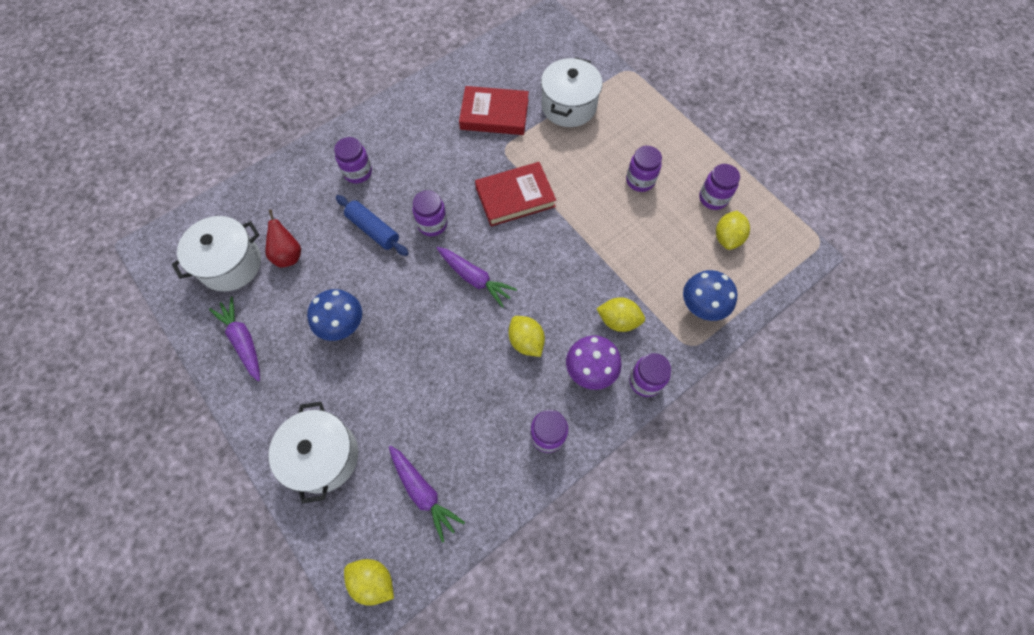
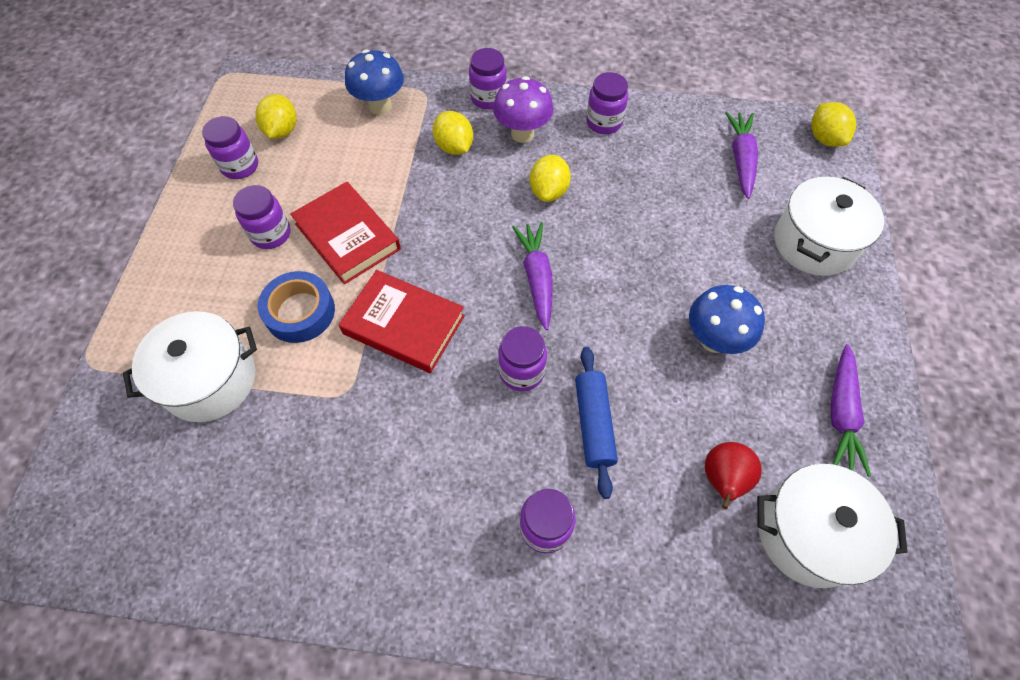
camera: 135 degrees left, 5 degrees down
red book [459,86,529,135] -> red book moved to [290,182,401,284]
yellow lemon [716,211,750,250] -> yellow lemon turned 60 degrees counterclockwise [255,94,297,139]
none -> blue tape [258,271,335,343]

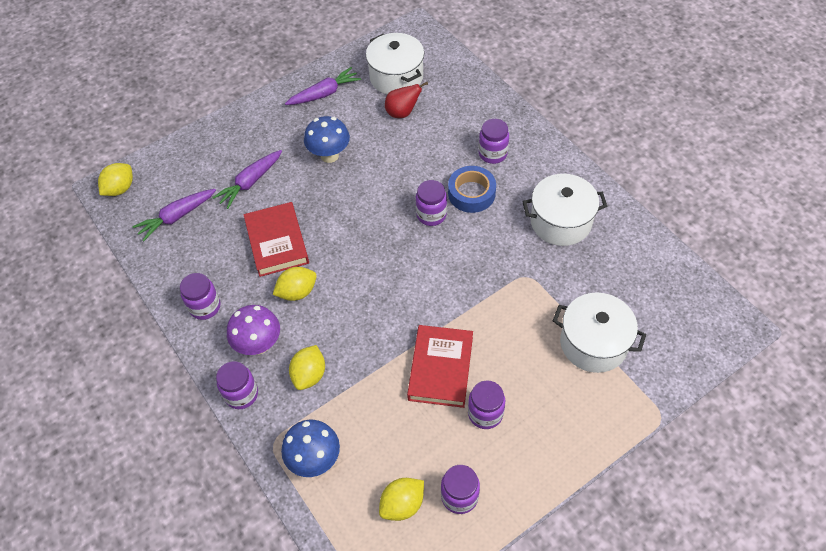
camera: 130 degrees left, 5 degrees down
blue tape [258,271,335,343] -> blue tape moved to [448,166,496,213]
red book [338,270,465,373] -> red book moved to [244,202,309,277]
purple carrot [512,222,553,330] -> purple carrot moved to [212,150,282,209]
blue rolling pin [575,347,618,499] -> none
white pot [774,177,884,276] -> white pot moved to [522,174,607,246]

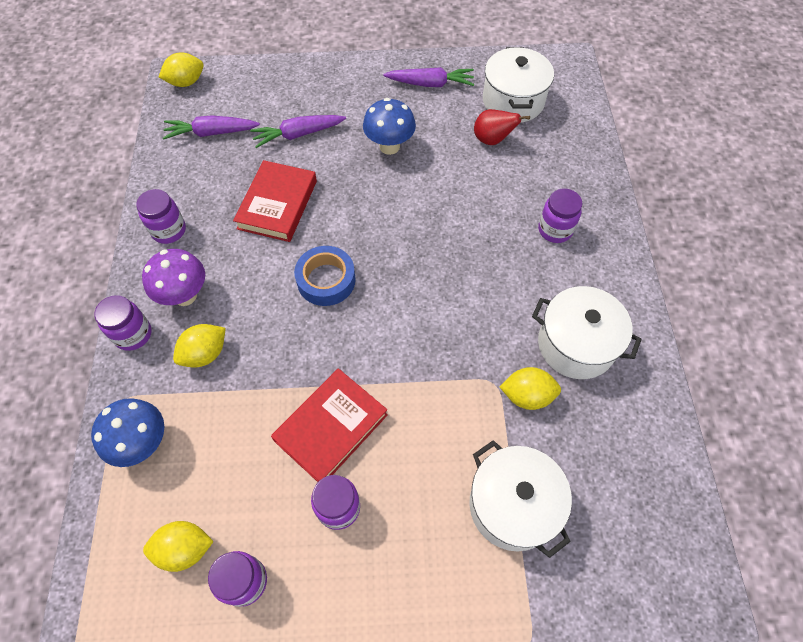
camera: 30 degrees right, 5 degrees up
yellow lemon [273,267,317,301] -> yellow lemon moved to [500,367,561,410]
purple jar [416,180,447,226] -> none
blue tape [448,166,496,213] -> blue tape moved to [294,246,356,306]

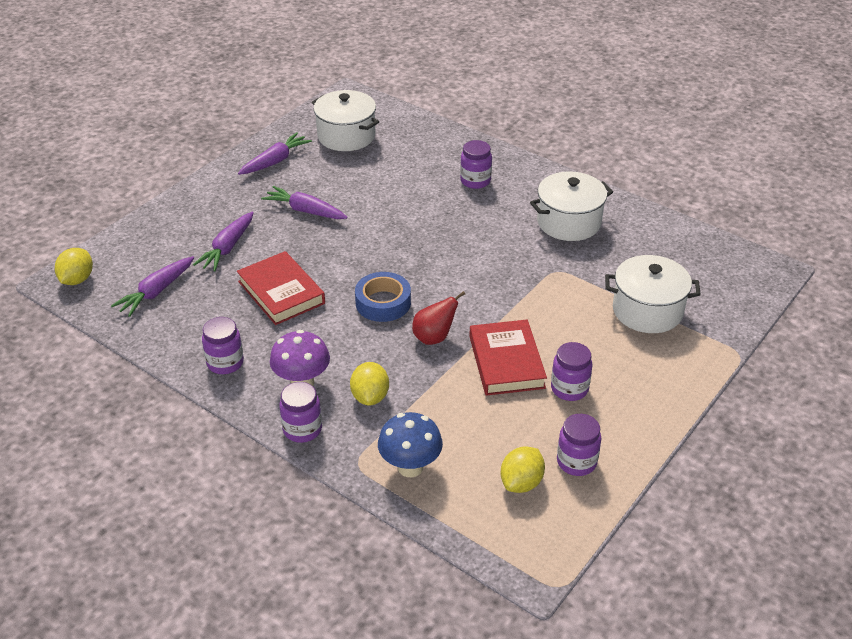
camera: 50 degrees left, 20 degrees down
blue mushroom [363,98,416,155] -> purple carrot [261,186,348,219]
red pear [474,109,530,145] -> red pear moved to [412,291,465,345]
yellow lemon [500,367,561,410] -> none

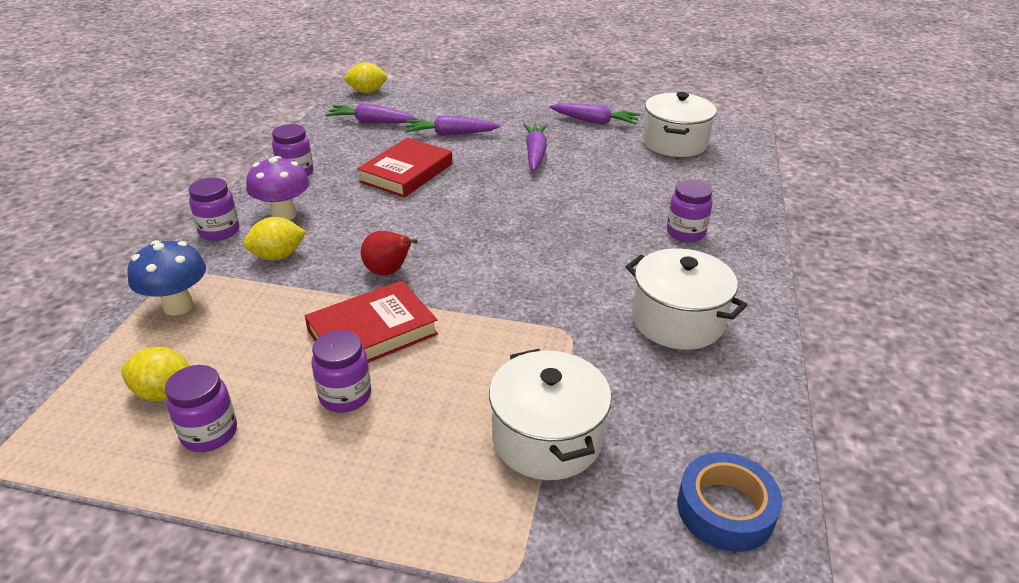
camera: 65 degrees right, 5 degrees down
blue tape [355,272,411,322] -> blue tape moved to [677,452,782,552]

